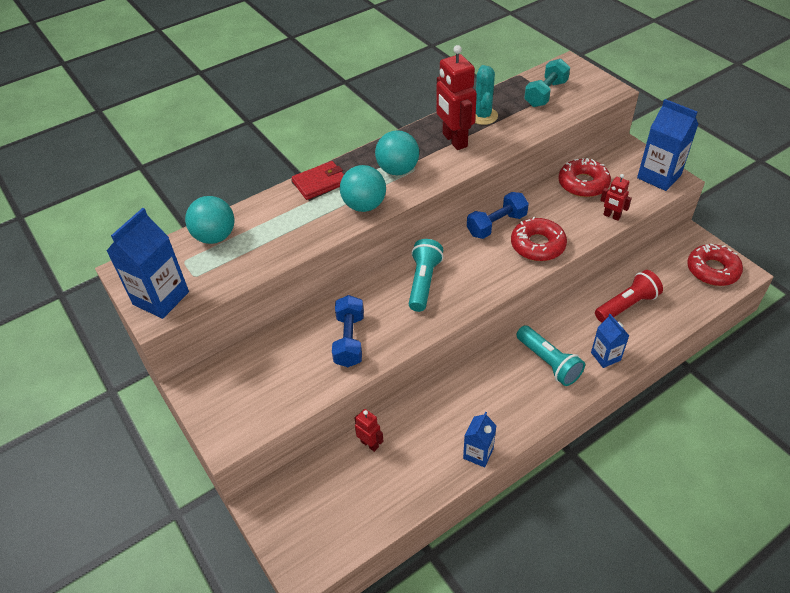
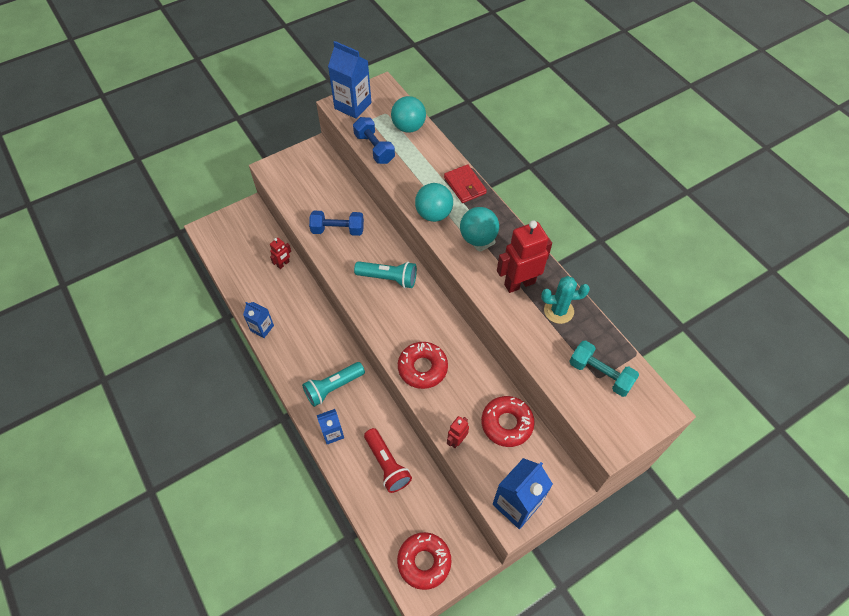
camera: 90 degrees right, 10 degrees up
blue dumbbell [467,192,529,239] -> blue dumbbell moved to [353,117,395,164]

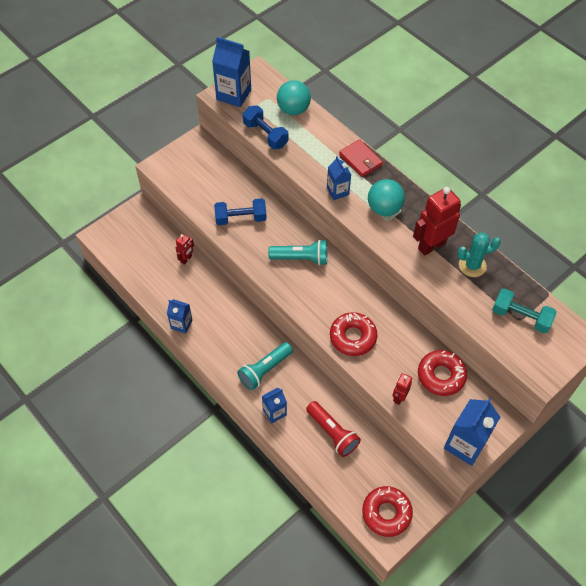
camera: 10 degrees left, 0 degrees up
turquoise ball [415,183,453,222] -> blue carton [327,156,351,200]

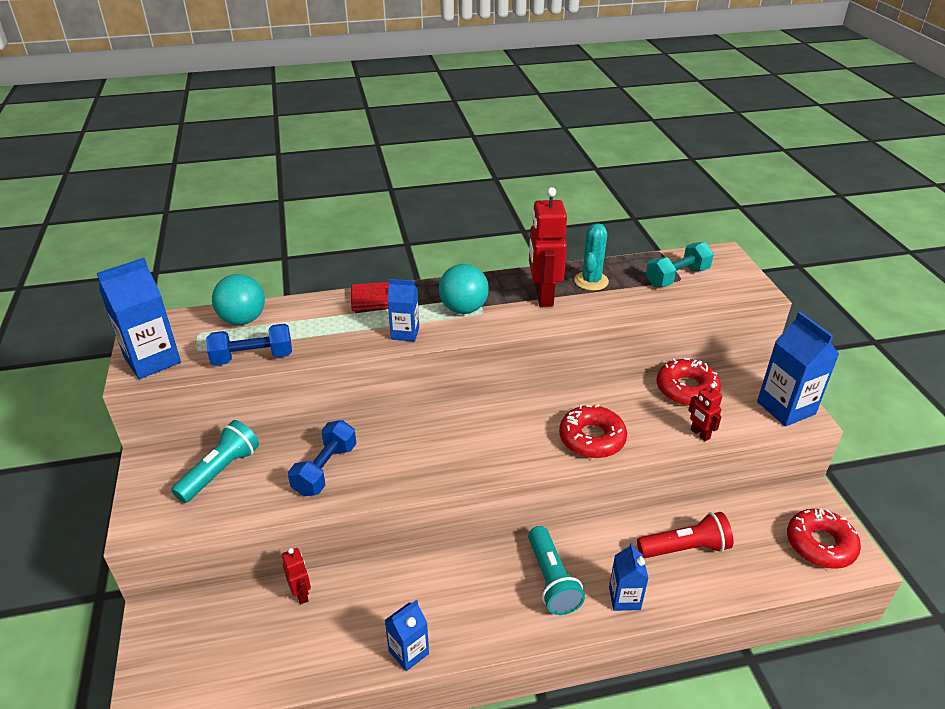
camera: 60 degrees left, 20 degrees down
turquoise flashlight [268,240,327,266] -> turquoise flashlight moved to [171,420,259,503]

